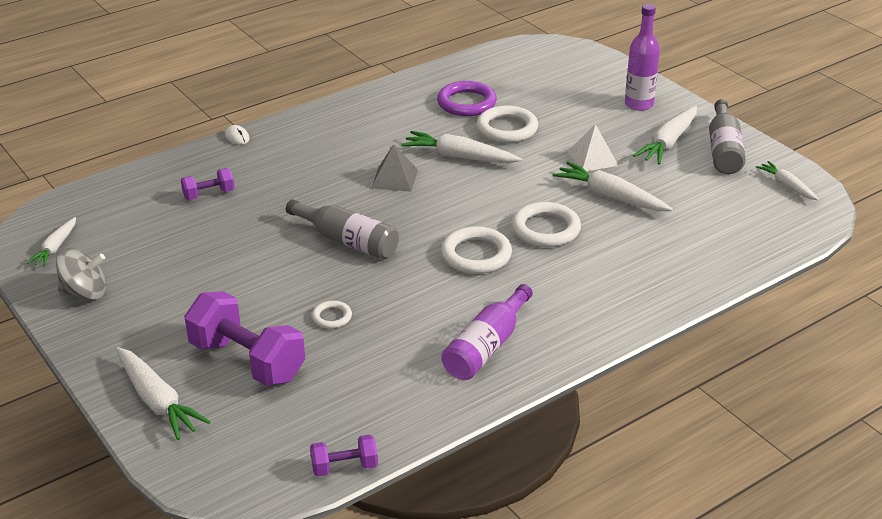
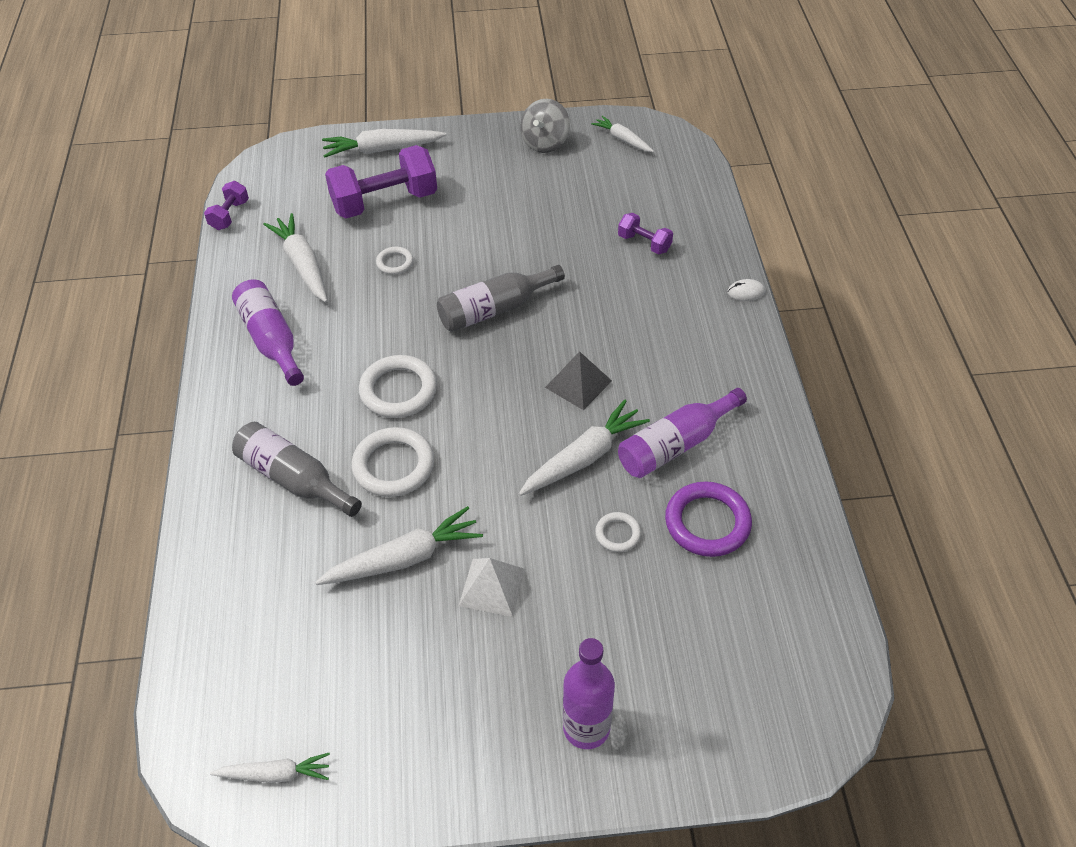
camera: 120 degrees right, 15 degrees up
purple dumbbell [181,168,235,200] -> purple dumbbell turned 60 degrees counterclockwise [618,213,673,254]
white ring [477,105,538,143] -> white ring [595,512,641,552], size x0.53
white carrot [633,106,697,165] -> white carrot moved to [263,213,328,302]
grey bottle [709,99,746,174] -> grey bottle moved to [232,422,362,517]
none -> purple bottle [618,388,747,478]

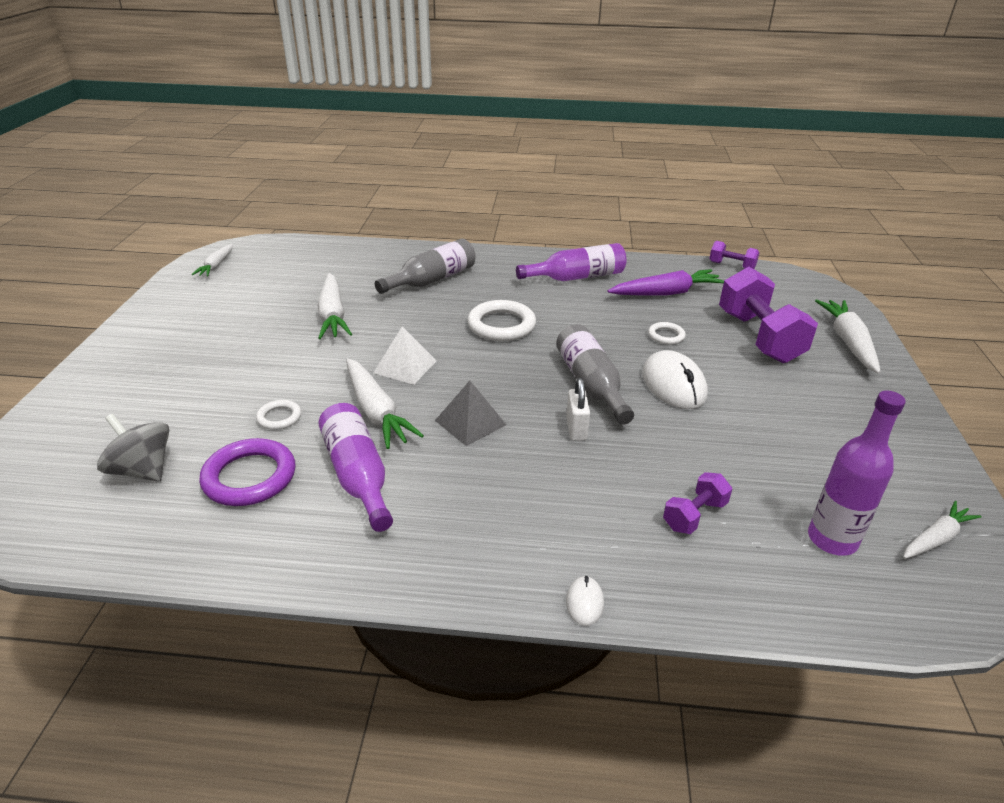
camera: 100 degrees right, 15 degrees down
white carrot [263,213,328,302] -> purple carrot [608,269,724,296]
white ring [351,427,434,497] -> none
white pyramid [459,558,525,617] -> white pyramid moved to [373,327,436,385]
grey spinning top [520,99,570,153] -> grey spinning top moved to [97,414,169,482]
purple bottle [563,638,615,749] -> purple bottle moved to [808,390,906,556]
none -> white padlock [566,378,590,441]
none -> white mouse [642,350,708,409]

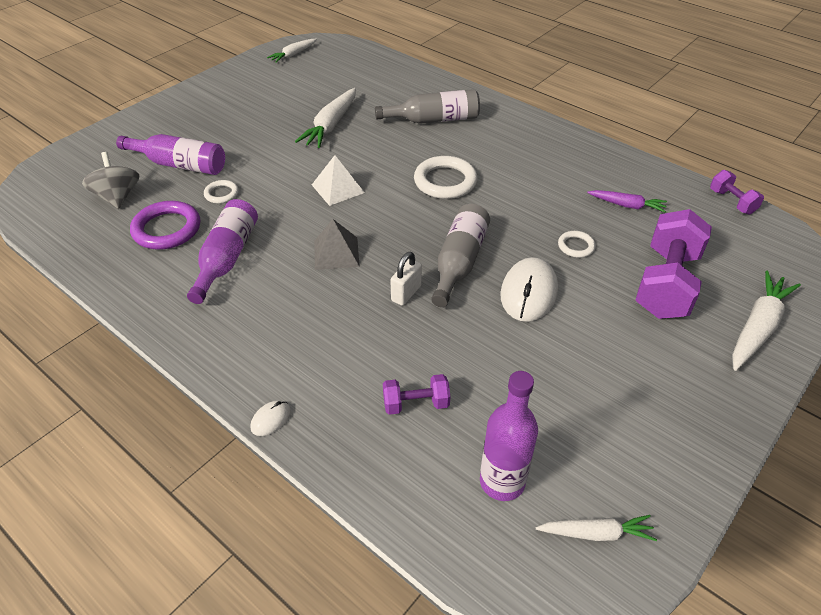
camera: 35 degrees right, 10 degrees up
white carrot [346,358,424,449] -> none
purple bottle [516,243,626,281] -> purple bottle moved to [116,134,225,175]
purple carrot [608,269,724,296] -> purple carrot [587,190,667,213], size x0.61

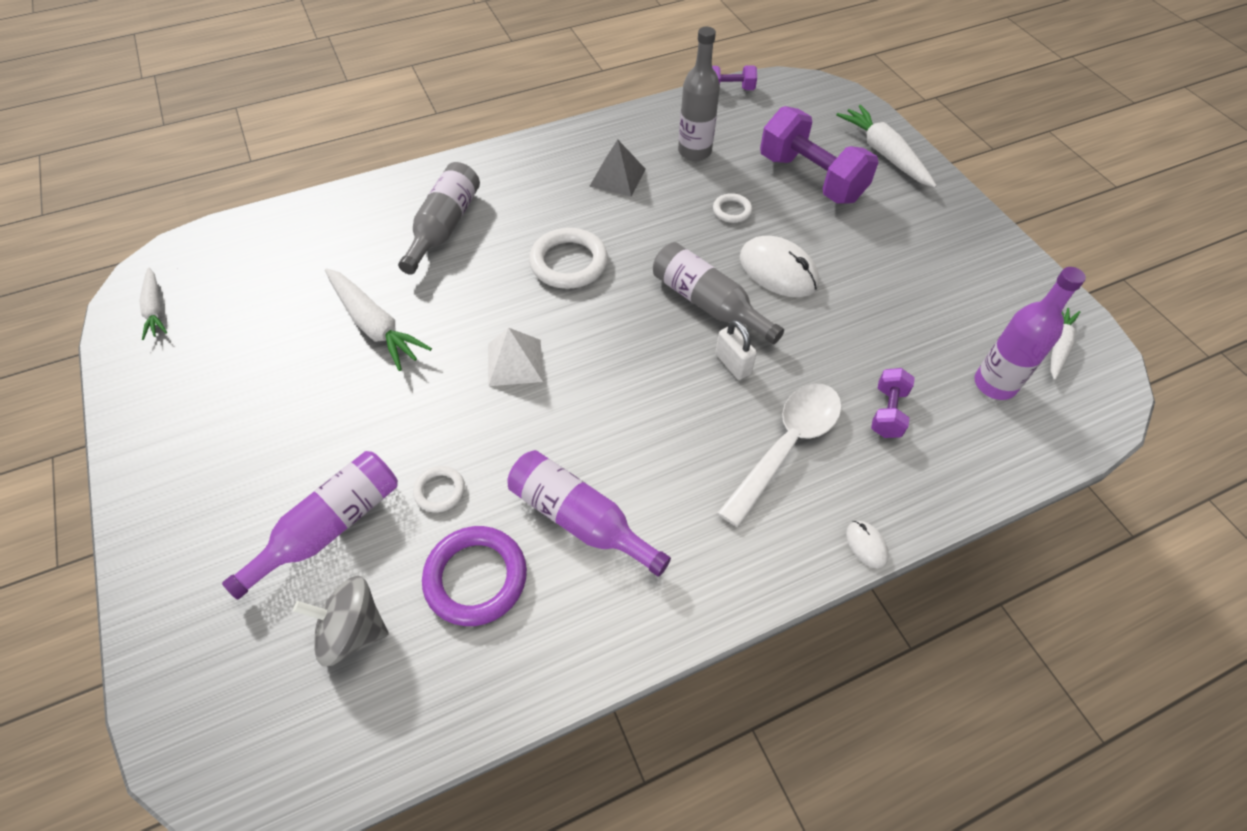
camera: 65 degrees left, 10 degrees up
grey pyramid [314,219,360,270] -> grey pyramid moved to [589,139,645,197]
purple carrot [587,190,667,213] -> grey bottle [678,27,720,161]
none -> white spoon [718,384,842,527]

